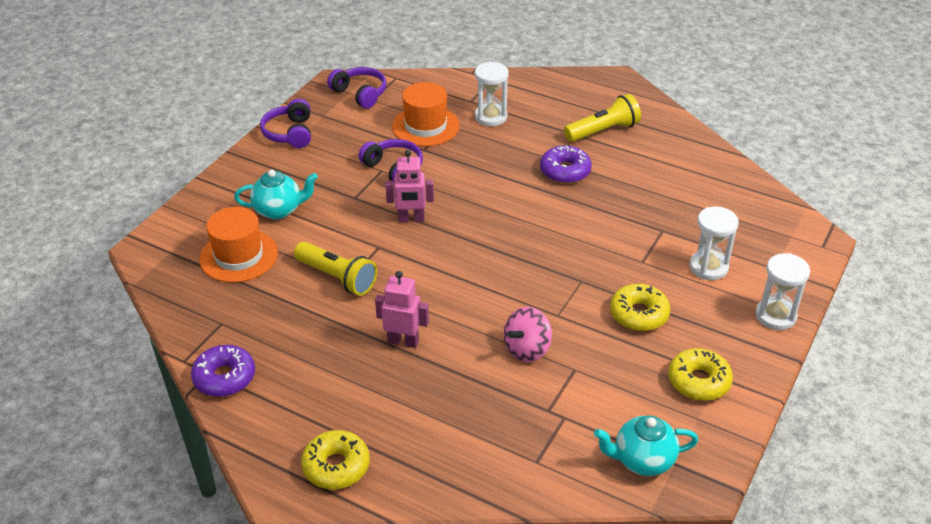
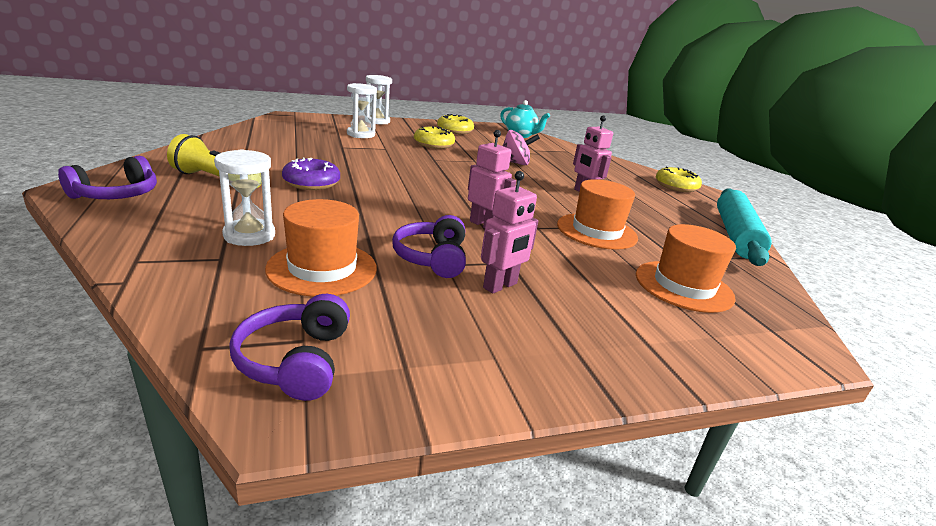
camera: 140 degrees left, 15 degrees down
purple donut [191,345,255,397] -> turquoise rolling pin [717,188,772,266]
turquoise teapot [234,170,318,219] -> none
purple headphones [260,99,311,148] -> purple headphones moved to [58,156,157,199]
yellow flashlight [294,242,377,296] -> orange hat [557,179,638,250]
none -> pink robot [481,171,538,294]

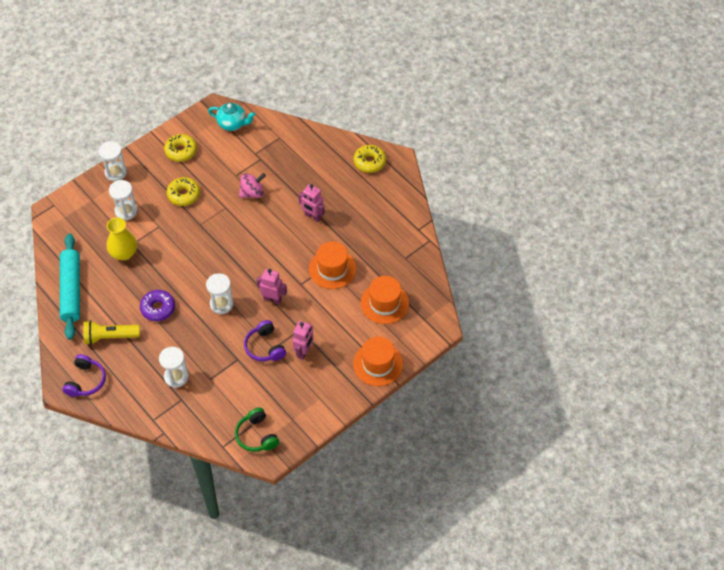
camera: 20 degrees left, 30 degrees up
purple headphones [229,294,350,401] -> green headphones [235,407,279,452]
orange hat [265,199,377,297] -> orange hat moved to [353,336,403,386]
turquoise rolling pin [717,188,772,266] -> turquoise rolling pin moved to [60,234,80,340]
none -> yellow vase [107,217,137,260]
none -> white hourglass [206,273,234,314]

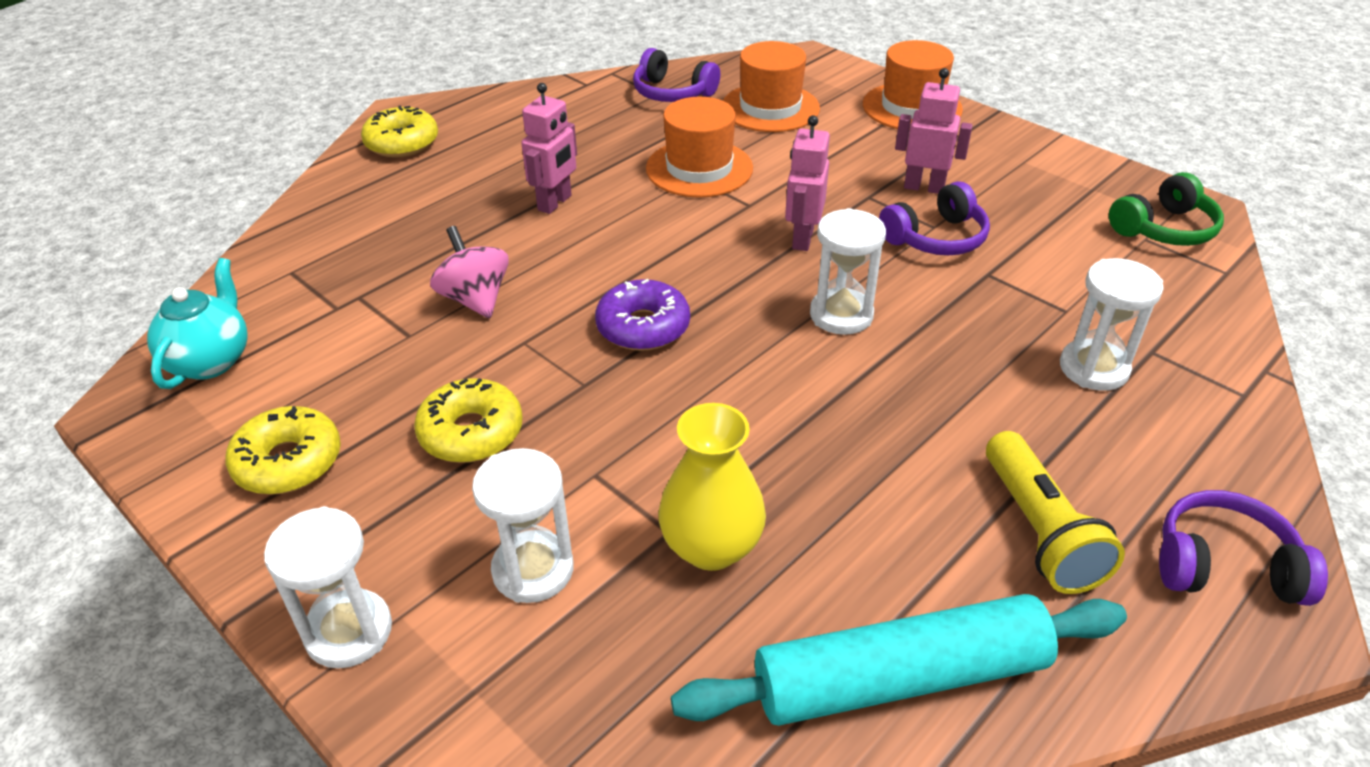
camera: 95 degrees left, 15 degrees down
purple donut [140,290,175,321] -> purple donut moved to [595,279,690,351]
none -> purple headphones [633,48,720,102]

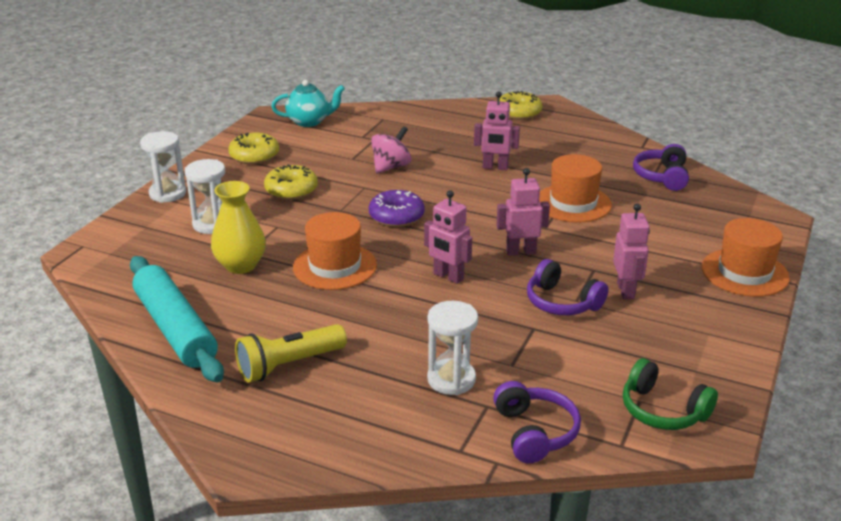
camera: 70 degrees right, 10 degrees down
orange hat [723,41,820,132] -> orange hat moved to [293,212,377,290]
white hourglass [810,208,886,335] -> pink robot [424,190,472,284]
purple headphones [1159,490,1328,606] -> purple headphones moved to [493,381,581,463]

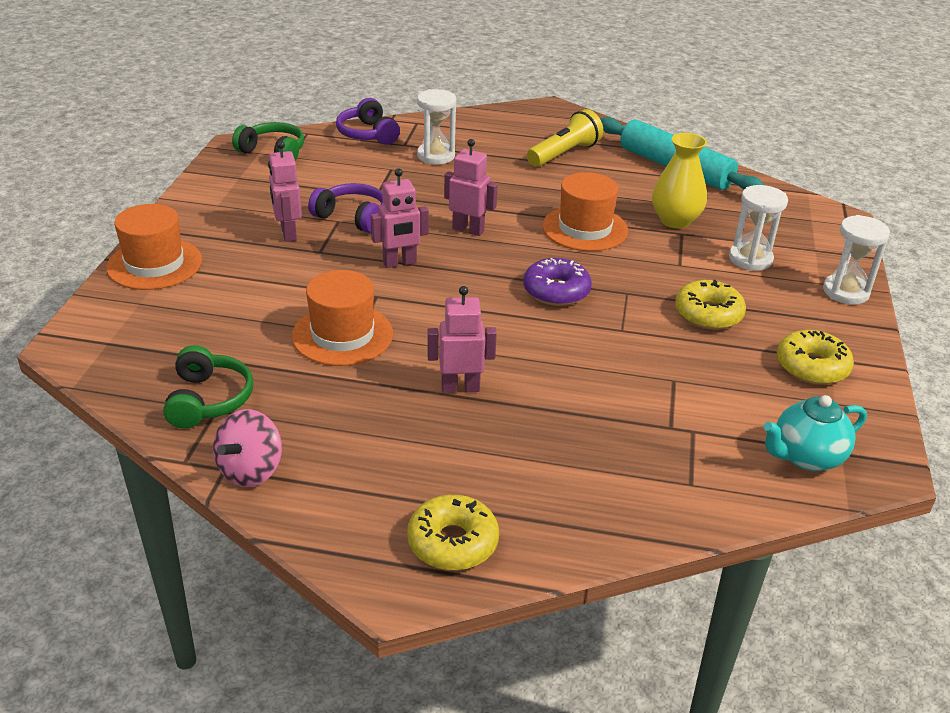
camera: 165 degrees right, 5 degrees up
pink spinning top [371,126,411,174] -> pink spinning top moved to [213,409,282,487]
purple headphones [633,144,689,191] -> green headphones [163,345,253,429]

